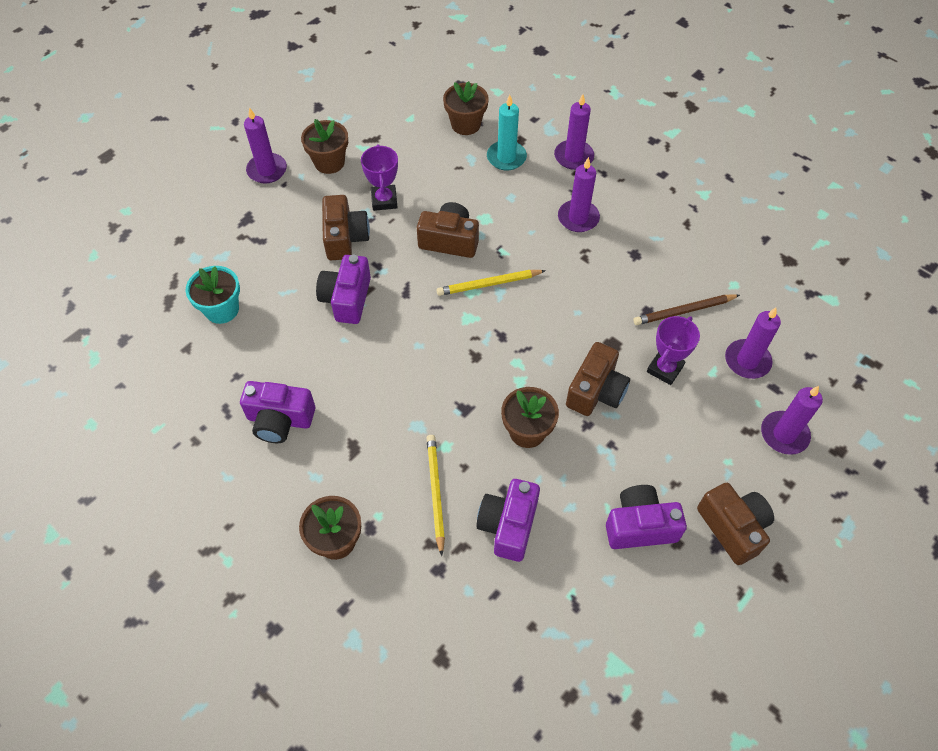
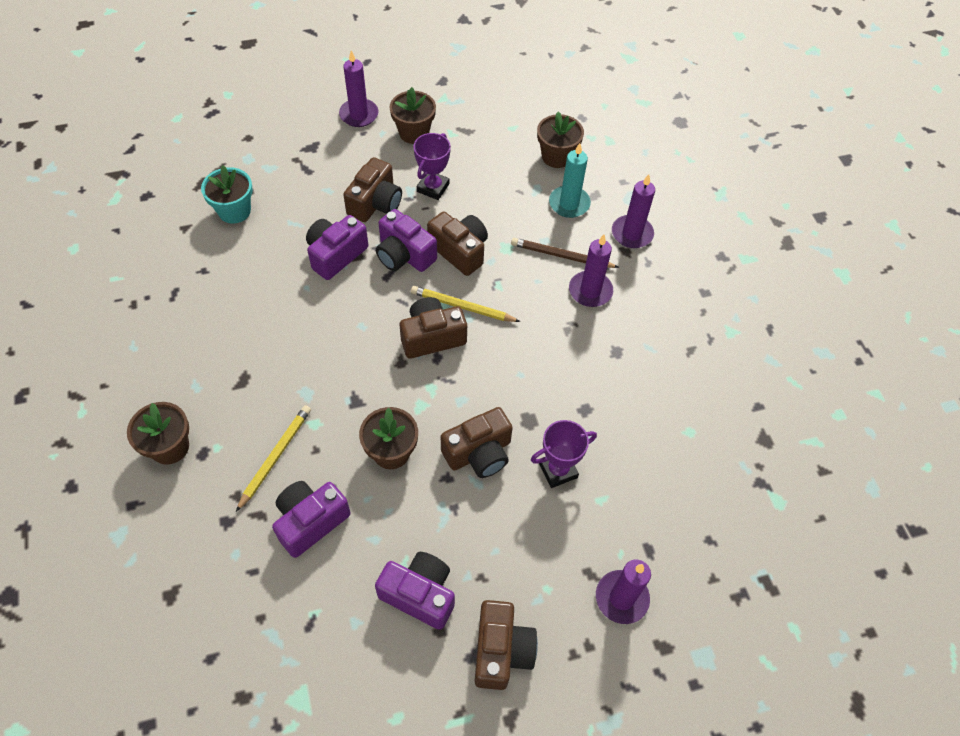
camera: 30 degrees right, 0 degrees up
purple camera [240,381,315,443] -> purple camera moved to [376,209,437,272]
brown pencil [633,294,740,325] -> brown pencil moved to [511,238,619,268]
purple candle [725,308,781,379] -> none
none -> brown camera [400,297,467,359]

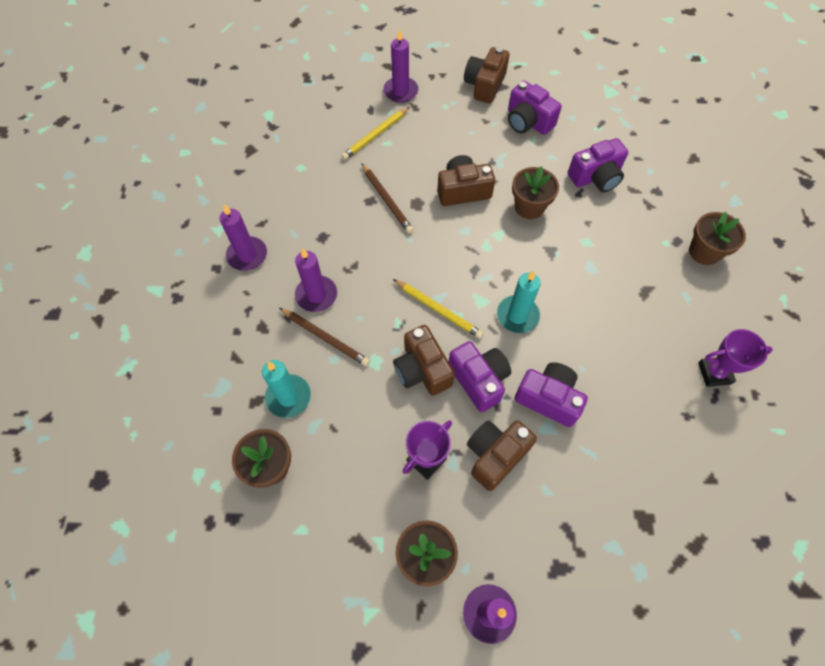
camera: 160 degrees left, 5 degrees up
turquoise flower pot [201,165,253,224] -> none
yellow pencil [236,405,311,512] -> yellow pencil moved to [341,107,410,160]
purple camera [306,215,368,280] -> purple camera turned 120 degrees counterclockwise [514,362,588,427]
brown camera [400,297,467,359] -> none
purple trophy [531,420,597,488] -> purple trophy moved to [698,329,773,387]
purple candle [612,174,655,248] -> purple candle moved to [219,204,267,271]
none -> brown pencil [361,163,413,234]
none -> turquoise candle [497,270,541,333]

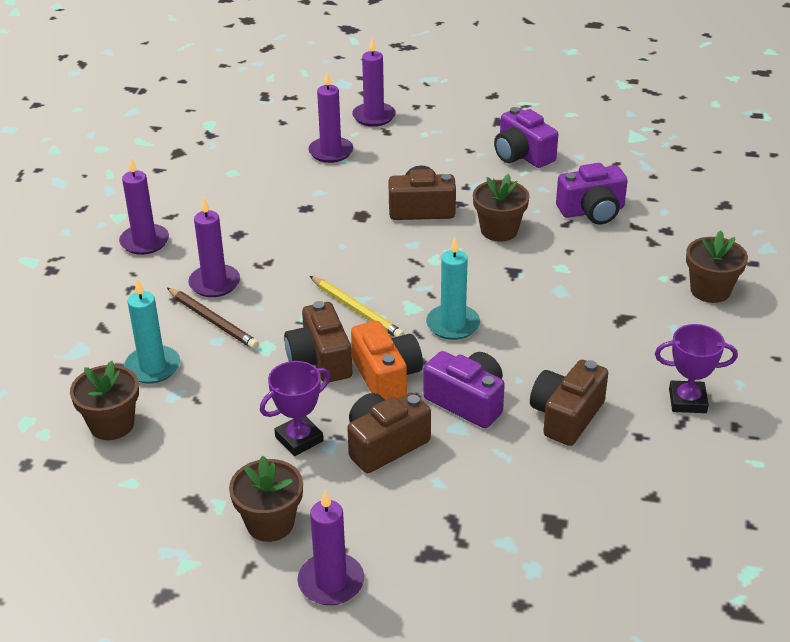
camera: 10 degrees right, 25 degrees down
yellow pencil [341,107,410,160] -> purple candle [308,72,353,163]
brown pencil [361,163,413,234] -> none
purple camera [449,341,511,412] -> orange camera [351,321,423,400]
brown camera [464,47,509,103] -> brown camera moved to [530,360,608,446]

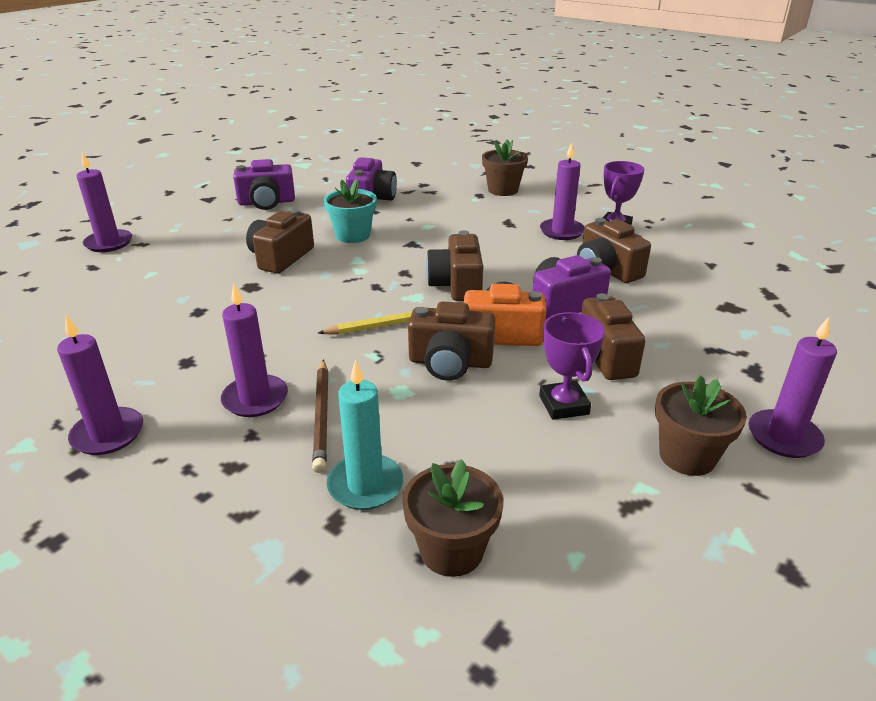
camera: 65 degrees left, 5 degrees down
brown pencil [167,288,259,349] -> brown pencil turned 105 degrees clockwise [312,360,328,473]
purple candle [308,72,353,163] -> purple candle moved to [540,143,585,240]
turquoise candle [426,238,480,340] -> brown camera [426,230,483,301]
brown flower pot [473,174,530,242] -> turquoise flower pot [324,179,377,243]

